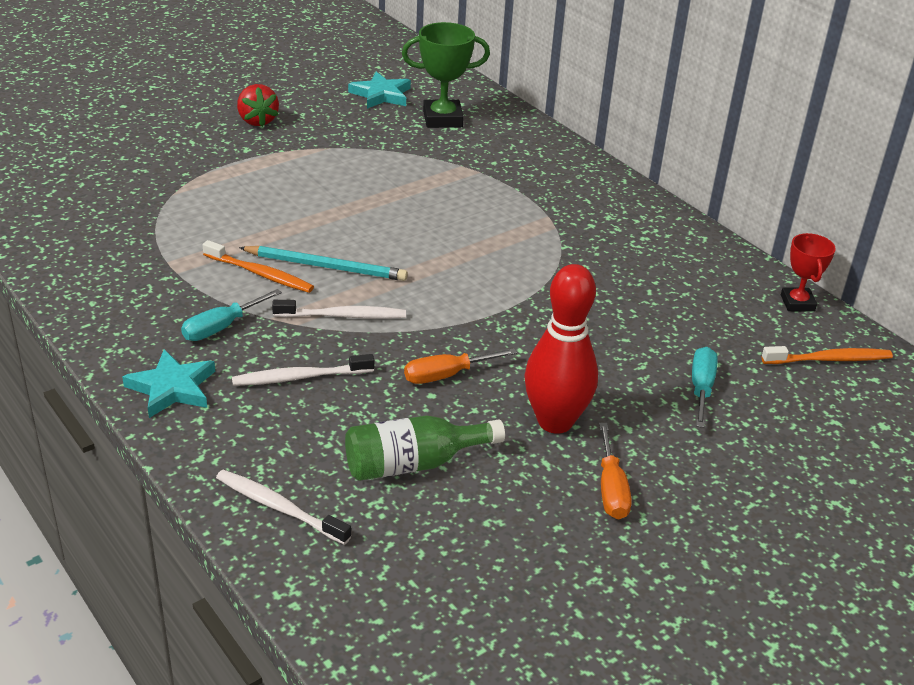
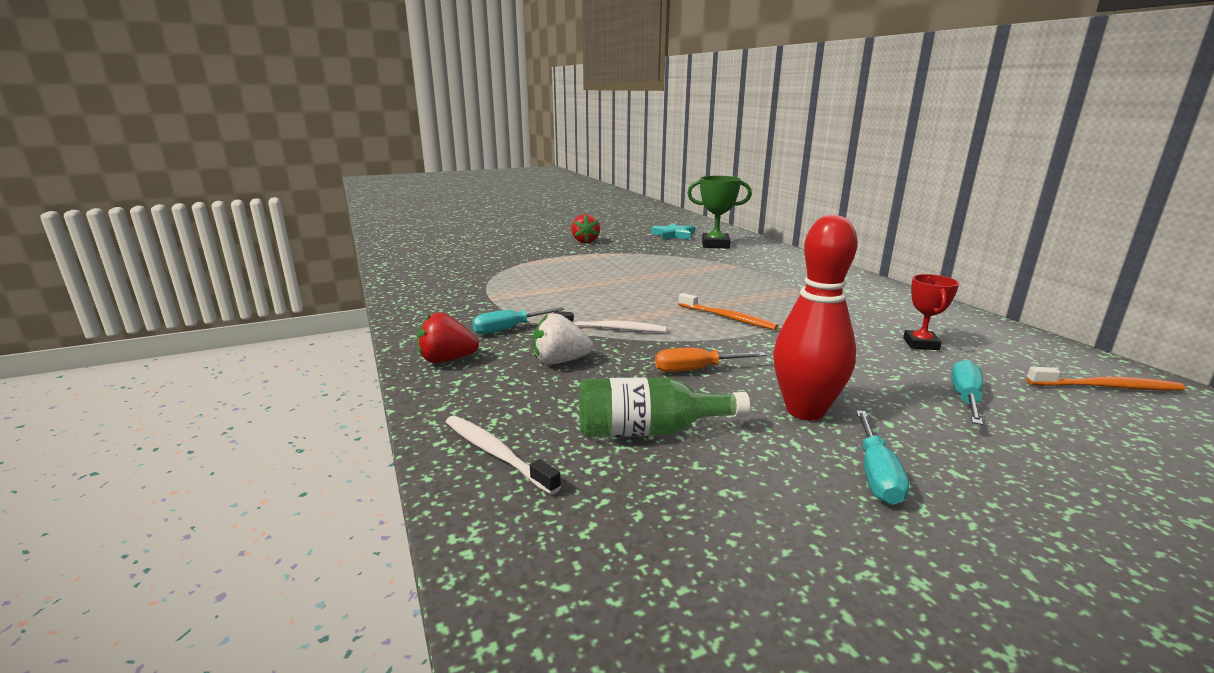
camera: 15 degrees right, 15 degrees down
turquoise star [122,349,215,418] -> red strawberry [417,312,479,363]
orange toothbrush [203,240,314,293] -> orange toothbrush moved to [678,293,778,330]
white toothbrush [232,354,374,386] -> white strawberry [533,313,593,364]
turquoise pencil [239,246,408,281] -> none
orange screwdriver [599,423,632,519] -> turquoise screwdriver [856,410,909,505]
red trophy [781,233,836,312] -> red trophy moved to [903,274,959,350]

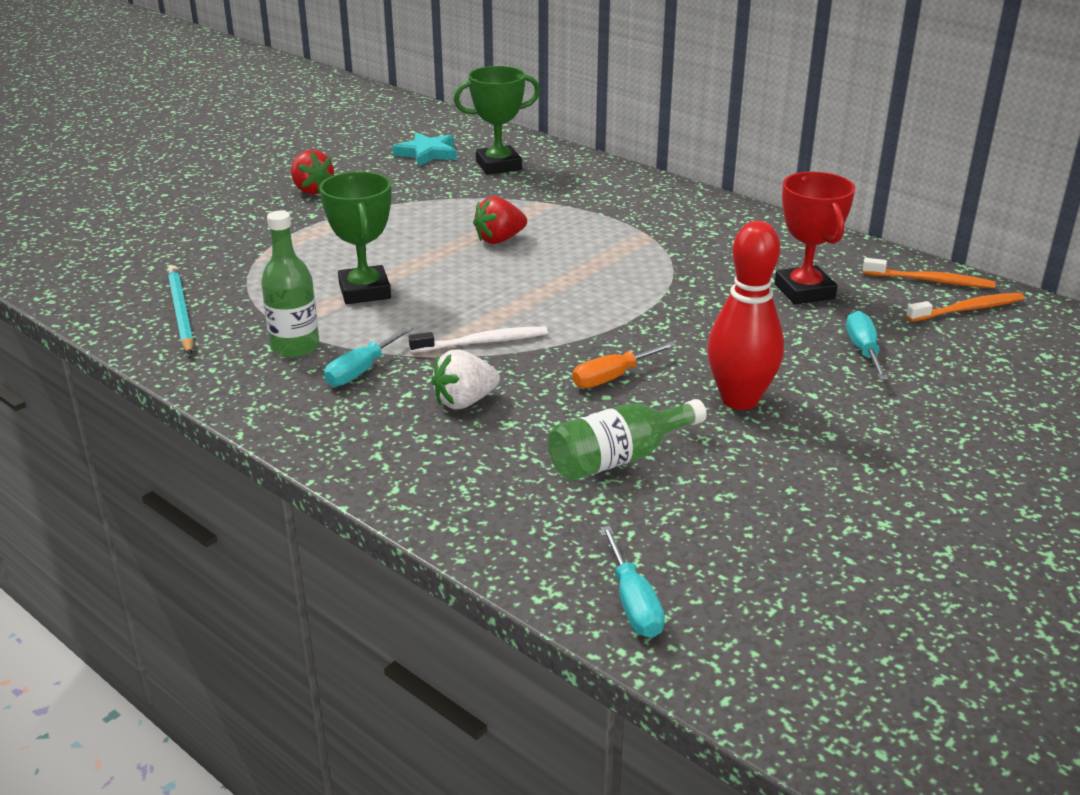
camera: 25 degrees left, 10 degrees up
red strawberry [417,312,479,363] -> red strawberry moved to [473,196,527,244]
white toothbrush [446,416,561,495] -> none
orange toothbrush [678,293,778,330] -> orange toothbrush moved to [863,258,996,288]
turquoise screwdriver [856,410,909,505] -> turquoise screwdriver moved to [601,526,665,638]
red trophy [903,274,959,350] -> red trophy [775,172,855,304], size x1.59
none -> turquoise pencil [167,265,194,355]
none -> green bottle [261,211,319,357]
none -> green trophy [320,171,391,304]

